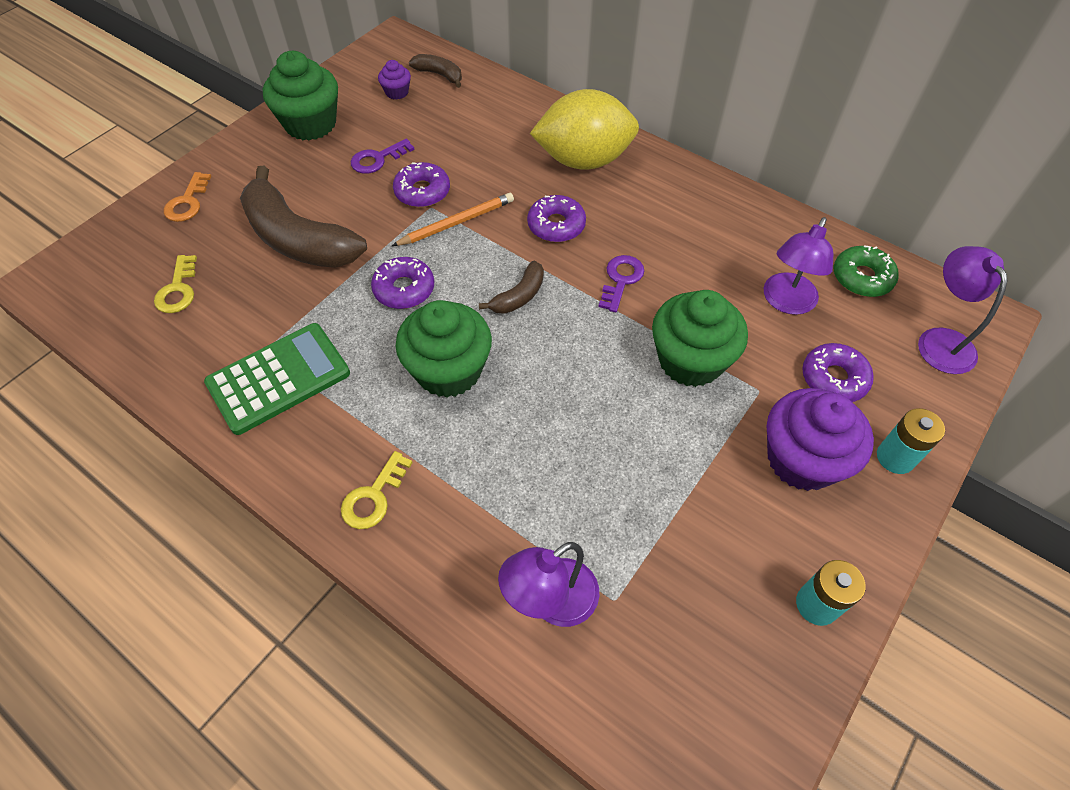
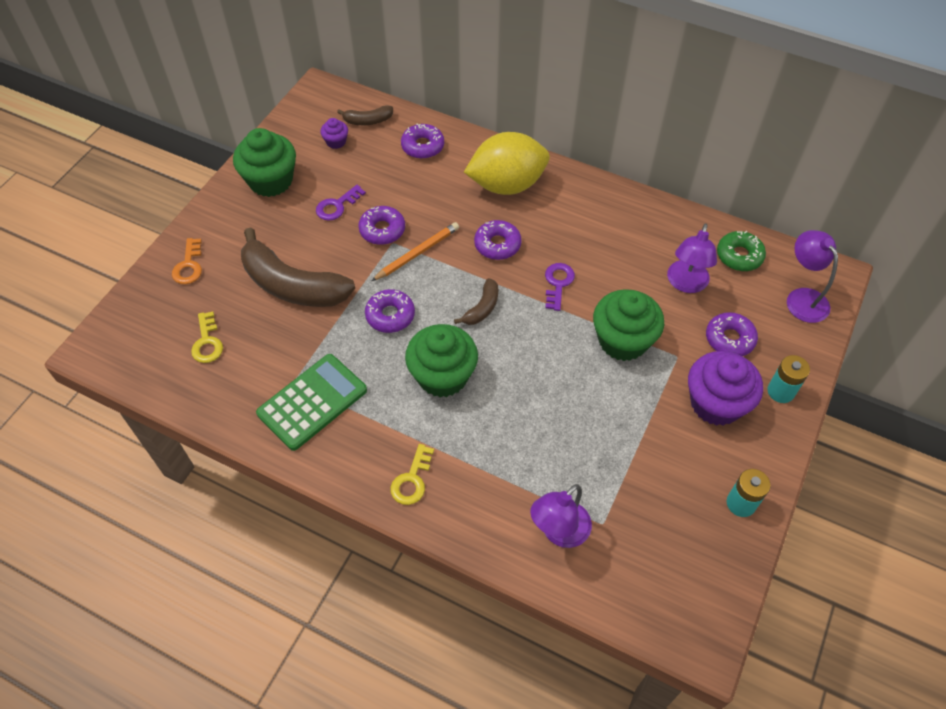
camera: 10 degrees left, 0 degrees up
brown banana [409,54,462,88] -> brown banana turned 150 degrees clockwise [337,105,393,125]
none -> purple donut [401,124,444,159]

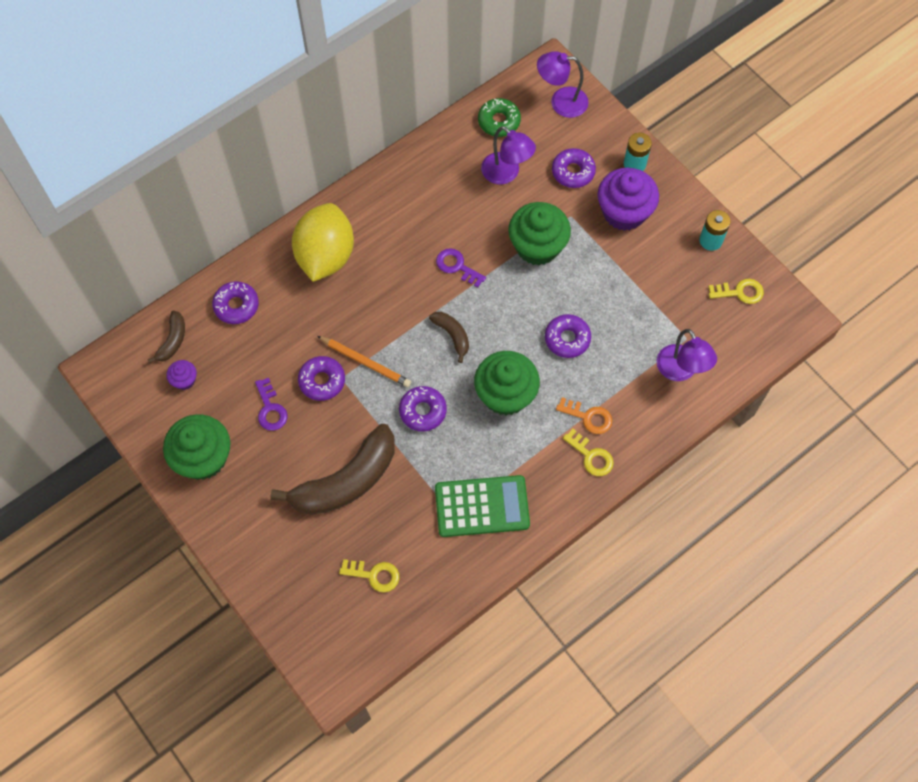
camera: 65 degrees left, 10 degrees up
orange key [172,238,202,284] -> orange key moved to [556,397,612,434]
green calculator [256,354,367,451] -> green calculator turned 105 degrees clockwise [435,475,530,537]
orange pencil [372,222,459,281] -> orange pencil turned 135 degrees clockwise [317,336,411,387]
purple donut [474,220,522,260] -> purple donut moved to [545,314,591,358]
none -> yellow key [708,279,764,304]

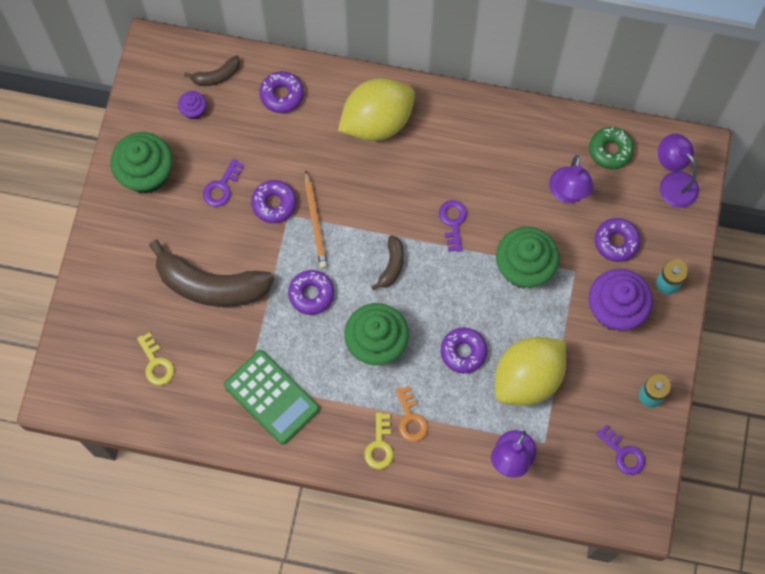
camera: 50 degrees right, 5 degrees up
yellow key [708,279,764,304] -> purple key [596,425,645,475]
none -> yellow lemon [495,337,566,406]

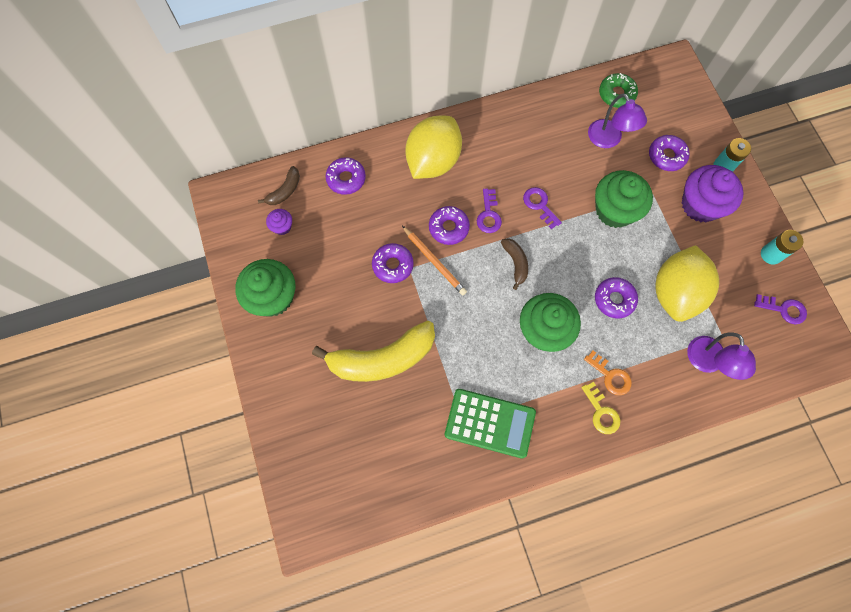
camera: 30 degrees left, 0 degrees up
yellow key [137,332,174,385] -> none
brown banana [149,240,274,307] -> yellow banana [312,321,435,382]
purple key [203,159,244,207] -> purple key moved to [477,189,502,233]
purple donut [288,270,334,315] -> purple donut moved to [429,206,470,245]
purple lamp [658,134,699,208] -> none

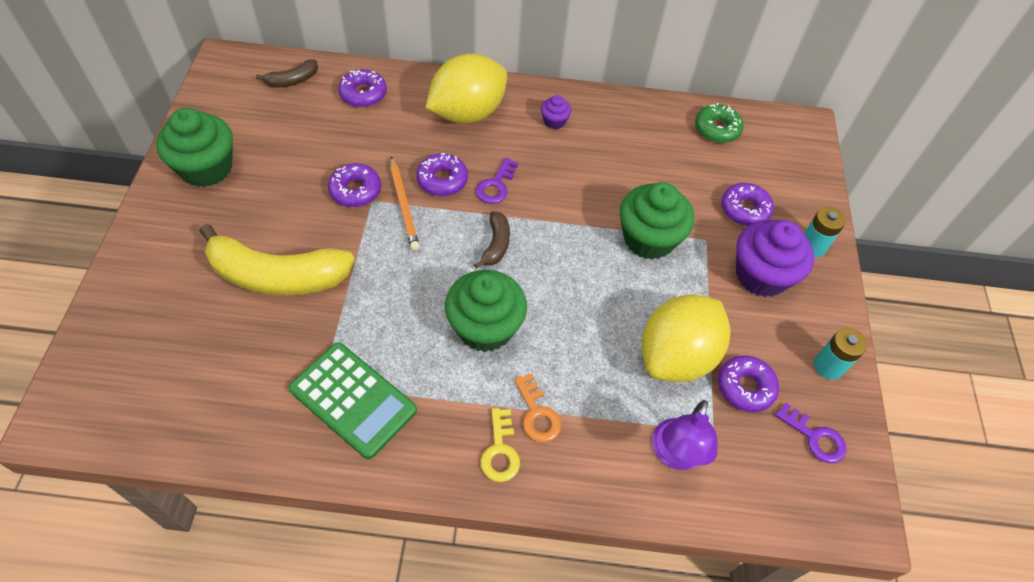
camera: 20 degrees right, 15 degrees down
purple cupcake [266,209,292,235] -> purple cupcake moved to [541,95,572,129]
purple key [523,187,562,229] -> none
purple lamp [588,93,647,148] -> none
purple donut [595,277,638,319] -> purple donut moved to [718,355,779,412]

